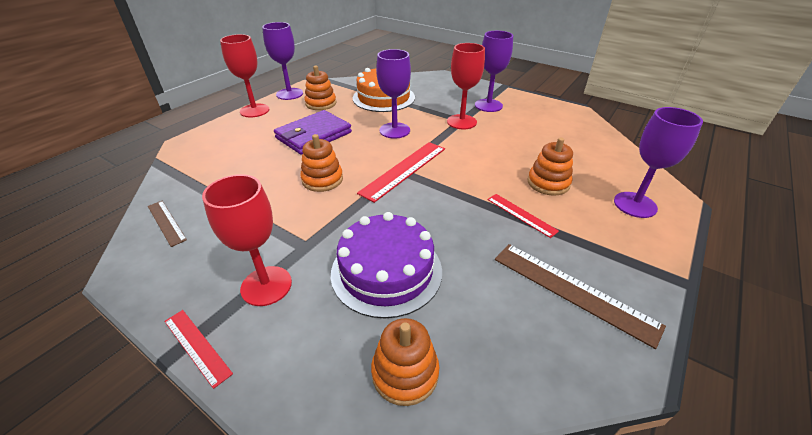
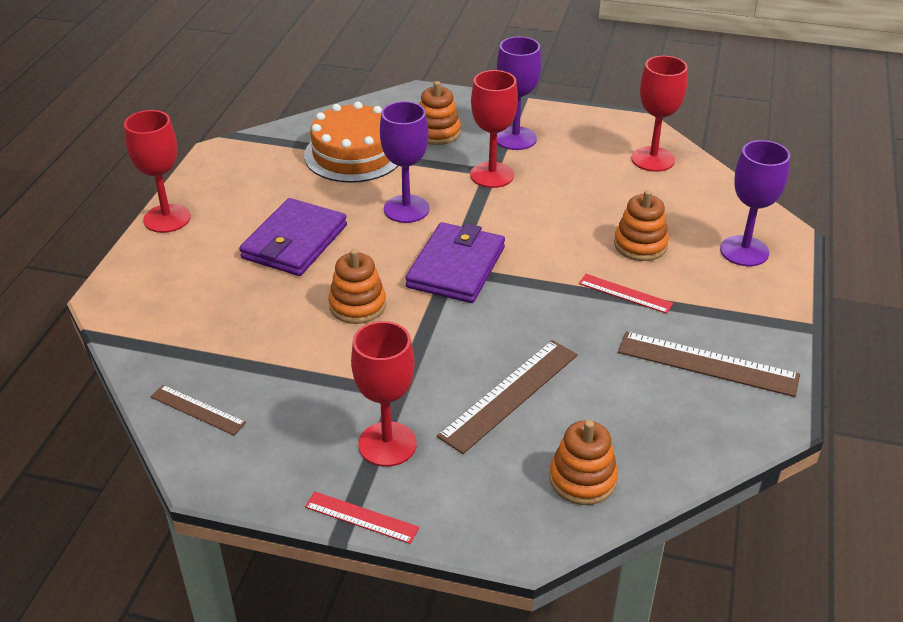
camera: 20 degrees left, 0 degrees up
purple goblet [262,22,303,100] -> none
orange stacking toy [304,66,336,110] -> orange stacking toy moved to [419,81,461,145]
purple cake [331,212,442,318] -> brown ruler [437,340,578,454]
red ruler [357,142,445,203] -> purple wallet [406,222,505,303]
none -> red goblet [631,56,688,172]

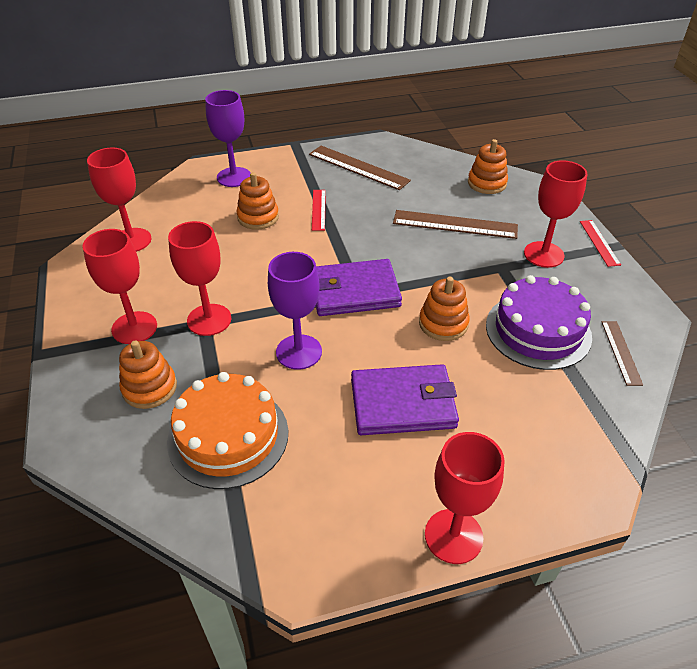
camera: 120 degrees left, 5 degrees up
purple goblet [497,36,541,150] -> red goblet [82,229,157,344]
brown ruler [618,331,800,397] -> brown ruler turned 45 degrees counterclockwise [309,146,411,190]
none -> purple cake [486,275,592,370]

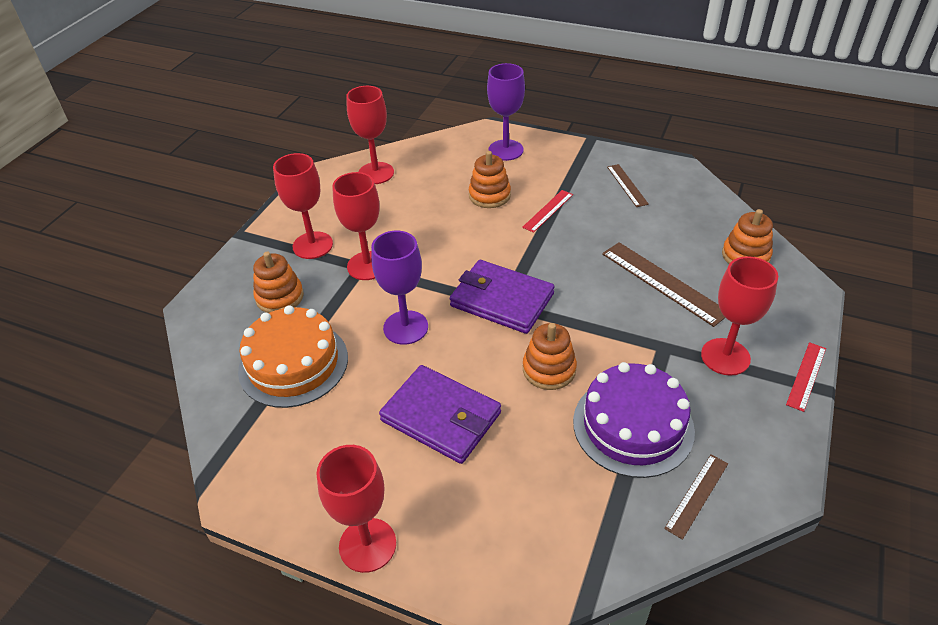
camera: 40 degrees right, 0 degrees up
brown ruler [309,146,411,190] -> brown ruler [607,164,649,207], size x0.58

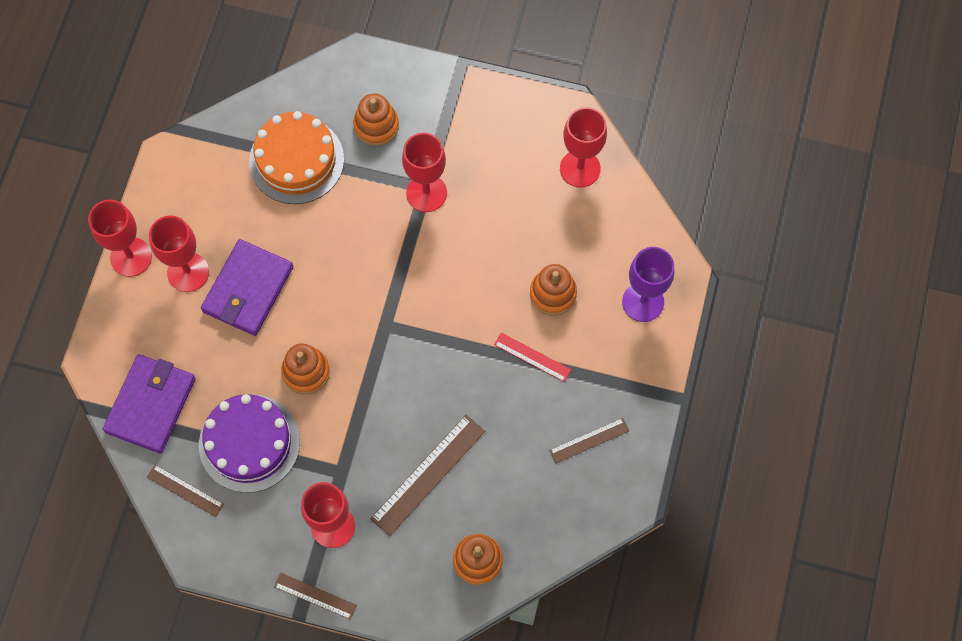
camera: 80 degrees right, 25 degrees up
red goblet [273,153,333,259] -> red goblet moved to [149,215,209,292]
purple goblet [371,231,428,345] -> none
purple wallet [450,260,555,334] -> purple wallet moved to [103,354,196,453]
red ruler [786,342,826,412] -> brown ruler [274,573,357,620]

